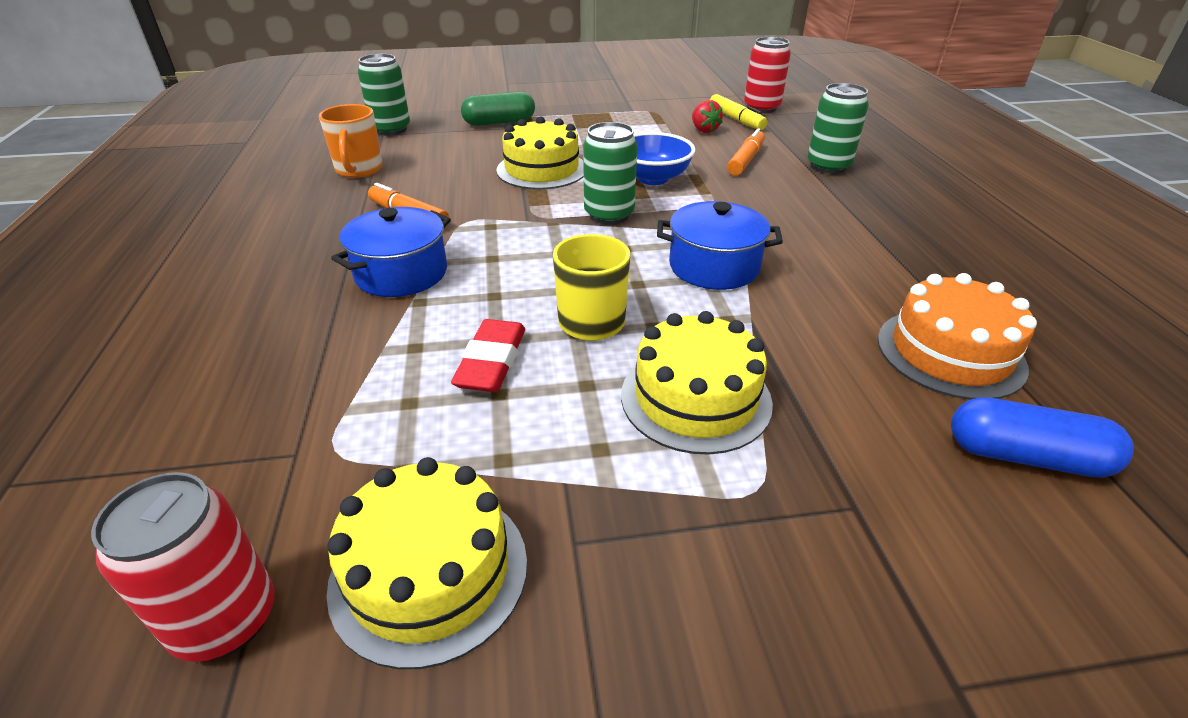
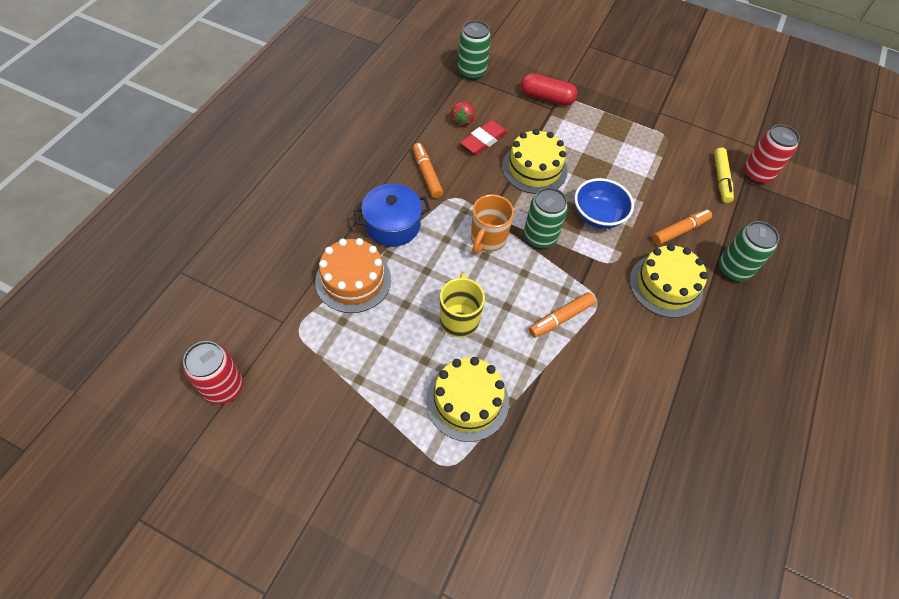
camera: 30 degrees right, 20 degrees up
orange mug [319,104,383,178] -> orange mug moved to [471,194,514,254]
yellow cake [327,457,527,669] -> yellow cake moved to [630,244,708,318]
red eraser [451,319,525,392] -> red eraser moved to [460,120,508,155]
green capsule [461,91,535,126] -> red capsule [521,73,577,106]
blue pot [657,201,783,290] -> orange marker [529,292,596,338]
red strawberry [692,100,723,133] -> red strawberry moved to [451,101,475,127]
orange cake [878,273,1037,400] -> orange cake moved to [315,238,391,313]
blue capsule [951,397,1134,478] -> none

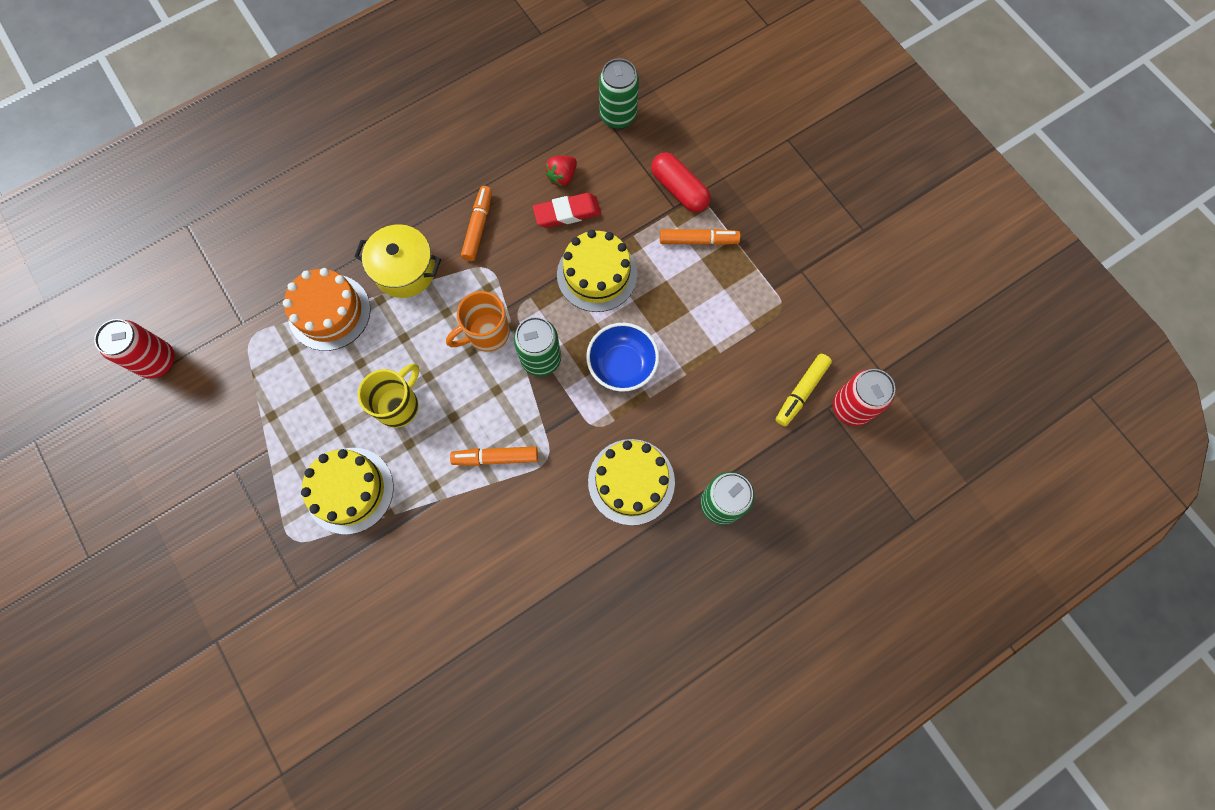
camera: 35 degrees right, 15 degrees up
blue pot [354,184,430,247] -> yellow pot [354,224,441,298]
orange marker [652,209,712,245] -> orange marker moved to [660,229,740,245]

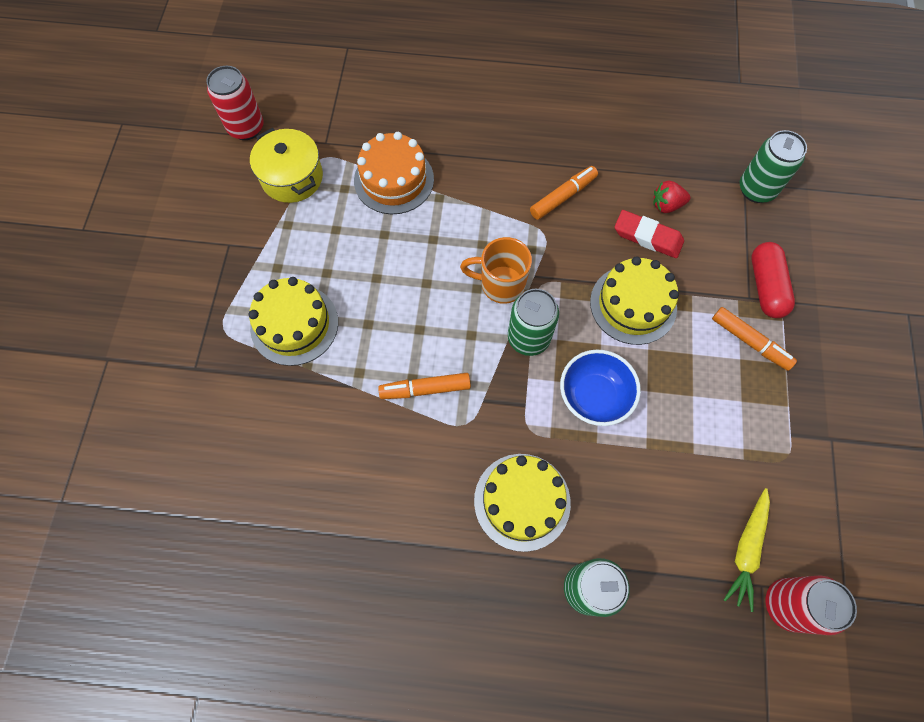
camera: 40 degrees right, 5 degrees down
yellow pot [354,224,441,298] -> yellow pot moved to [250,128,323,203]
yellow mug [358,363,419,428] -> none
orange marker [450,446,538,466] -> orange marker turned 45 degrees counterclockwise [378,373,471,399]
yellow marker [776,354,832,426] -> yellow carrot [724,488,770,612]

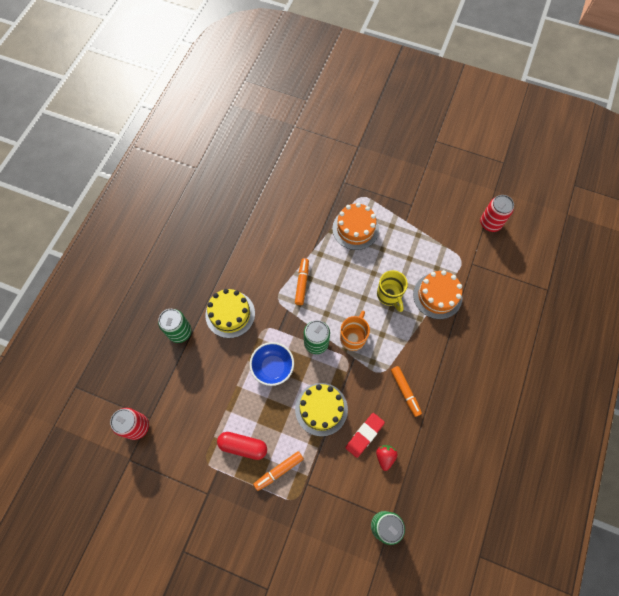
camera: 105 degrees right, 0 degrees up
yellow cake [249,277,338,366] -> orange cake [332,203,379,250]
yellow pot [250,128,323,203] -> none
yellow carrot [724,488,770,612] -> none
red capsule [752,242,795,318] -> red capsule moved to [217,432,267,460]
none -> yellow mug [377,270,408,312]

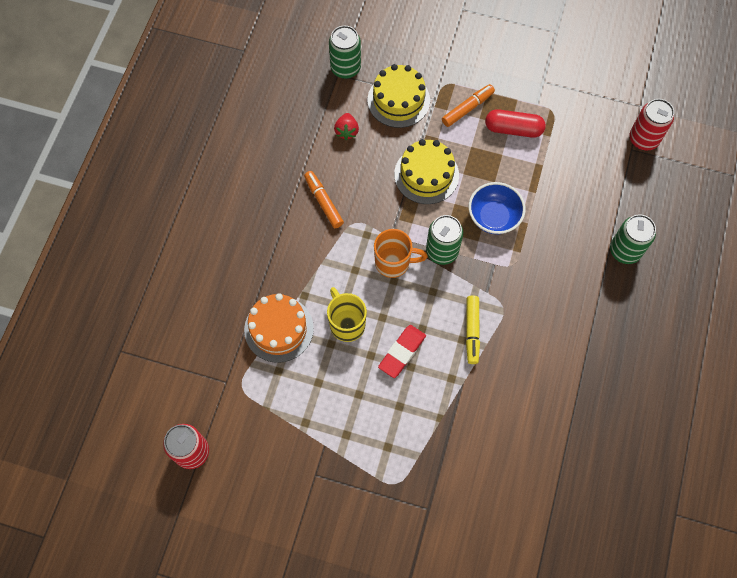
camera: 175 degrees right, 0 degrees up
yellow cake [206,289,255,338] -> yellow cake moved to [368,64,430,128]
orange marker [295,258,309,305] -> yellow marker [466,295,480,364]
orange cake [332,203,379,250] -> none
orange mug [340,311,370,351] -> orange mug turned 105 degrees counterclockwise [374,229,428,278]
red eraser [345,413,385,458] -> red eraser moved to [378,325,426,378]

